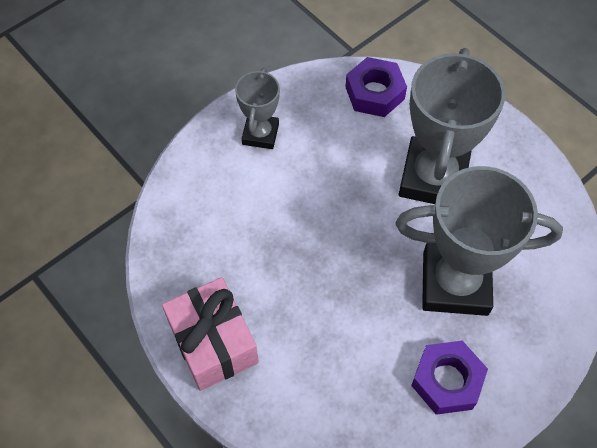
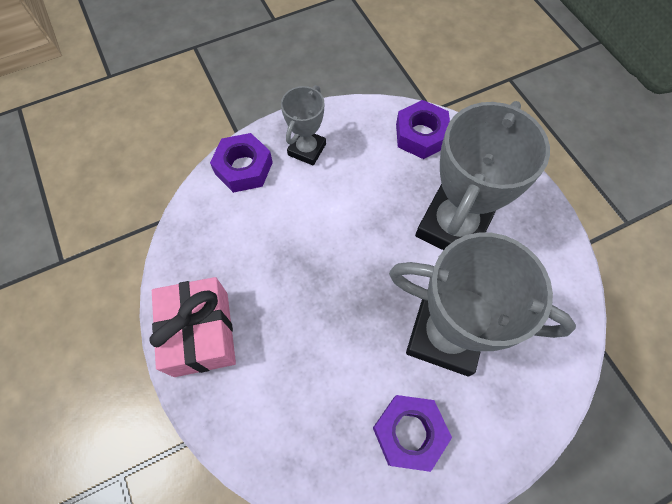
camera: 15 degrees right, 5 degrees up
none -> purple nut [210,133,273,193]

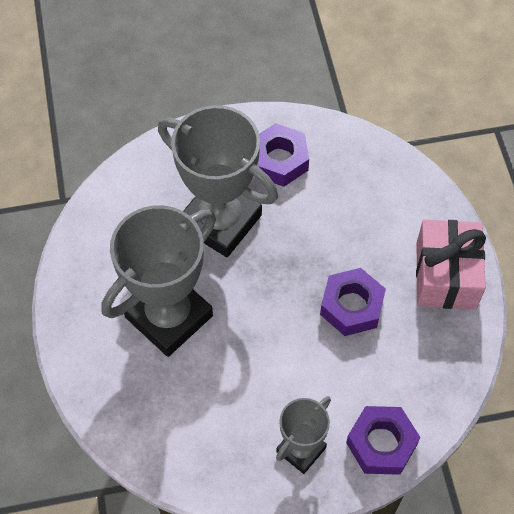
camera: 165 degrees left, 5 degrees down
purple nut [396,100,450,159] -> purple nut moved to [320,268,386,336]

